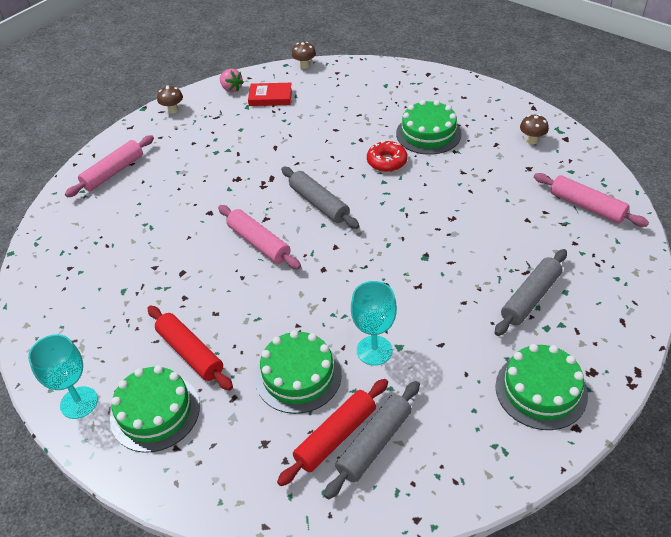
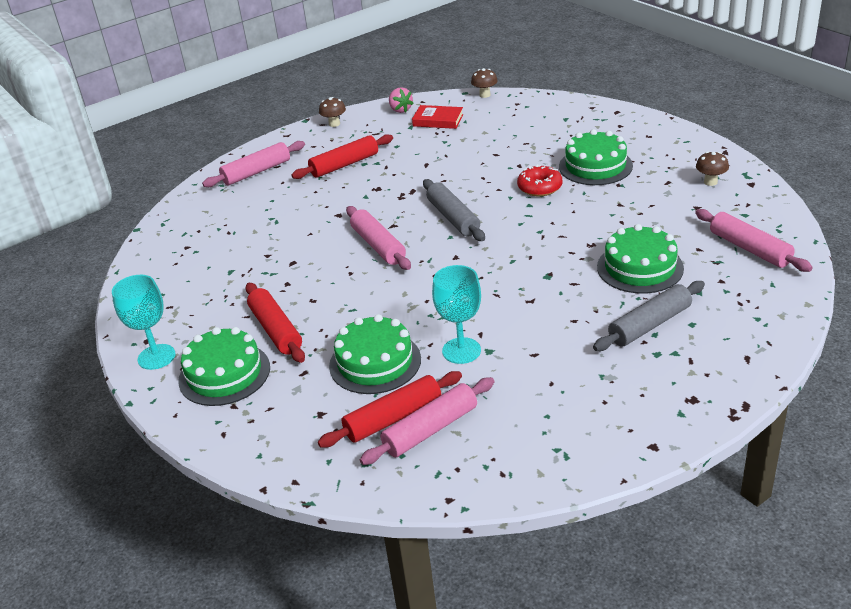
camera: 15 degrees right, 10 degrees down
grey rolling pin [324,381,420,500] -> pink rolling pin [360,377,495,465]
green cake [495,344,588,430] -> green cake moved to [597,224,684,294]
none -> red rolling pin [291,134,393,179]

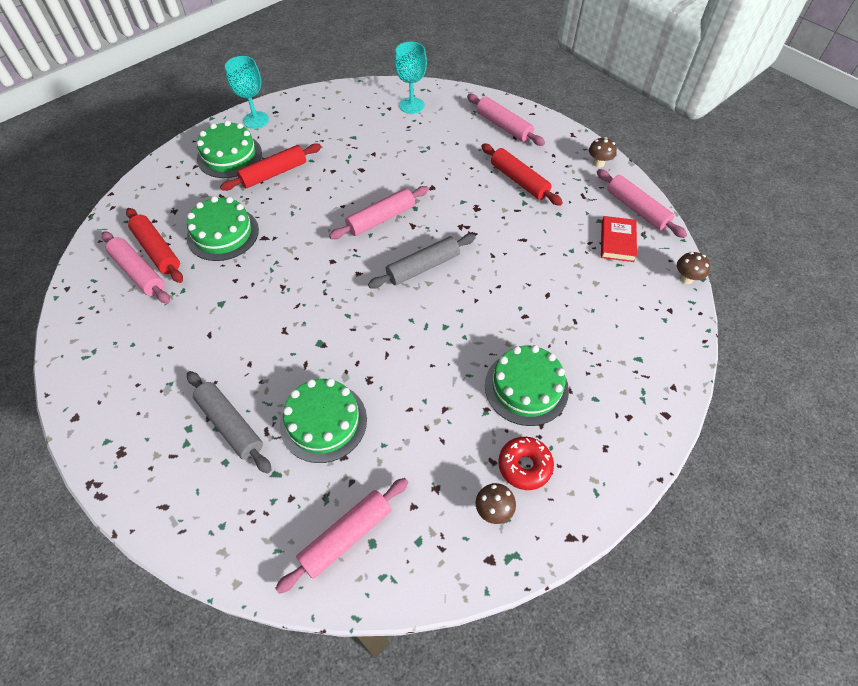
camera: 80 degrees right, 20 degrees up
pink strawberry [389,87,414,113] -> pink rolling pin [597,169,687,238]
turquoise goblet [432,265,481,364] -> turquoise goblet moved to [395,42,427,114]
red donut [517,164,562,197] -> red donut moved to [498,437,554,490]

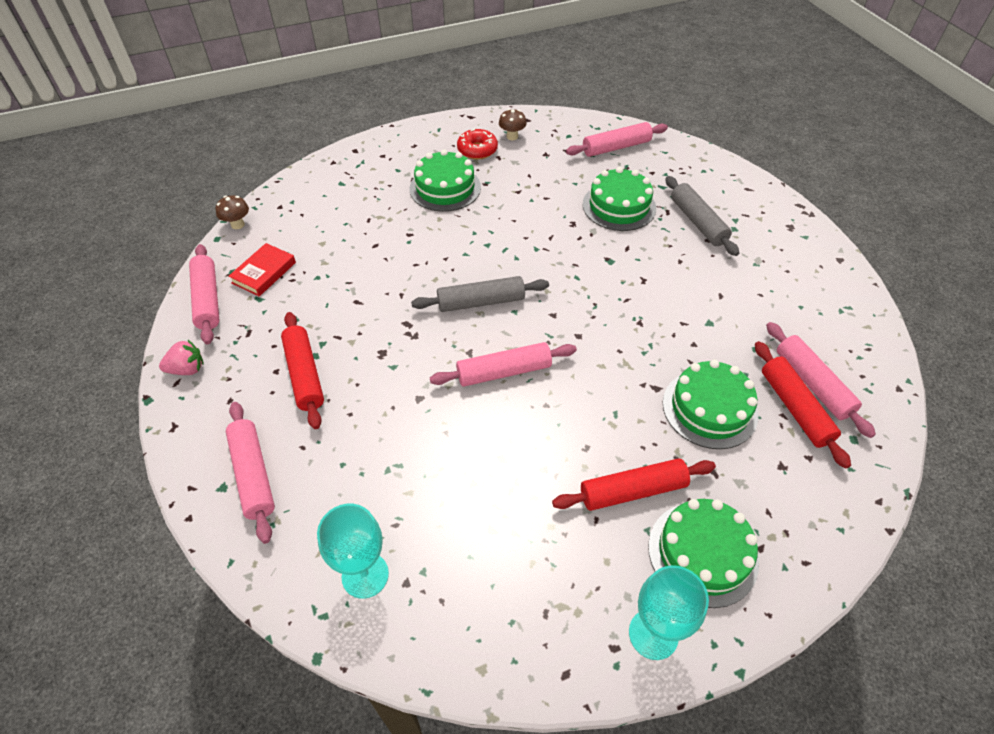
camera: 160 degrees left, 5 degrees down
brown mushroom [589,137,617,168] -> pink strawberry [159,340,204,375]

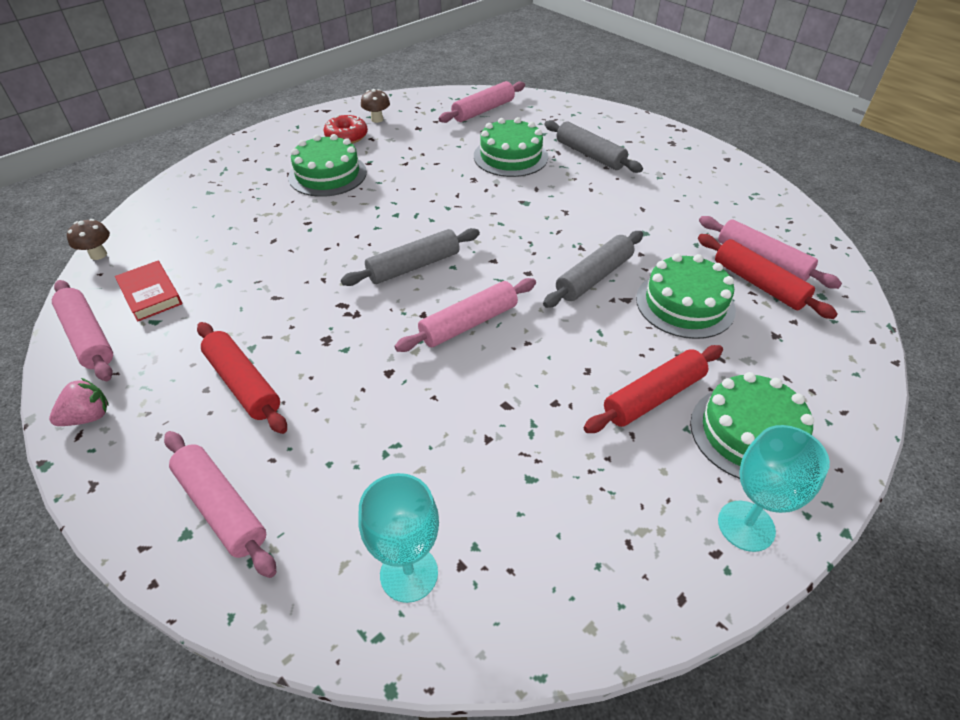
camera: 20 degrees left, 5 degrees down
red book [228,243,296,296] -> red book turned 45 degrees counterclockwise [115,261,182,322]
none -> grey rolling pin [543,231,643,308]

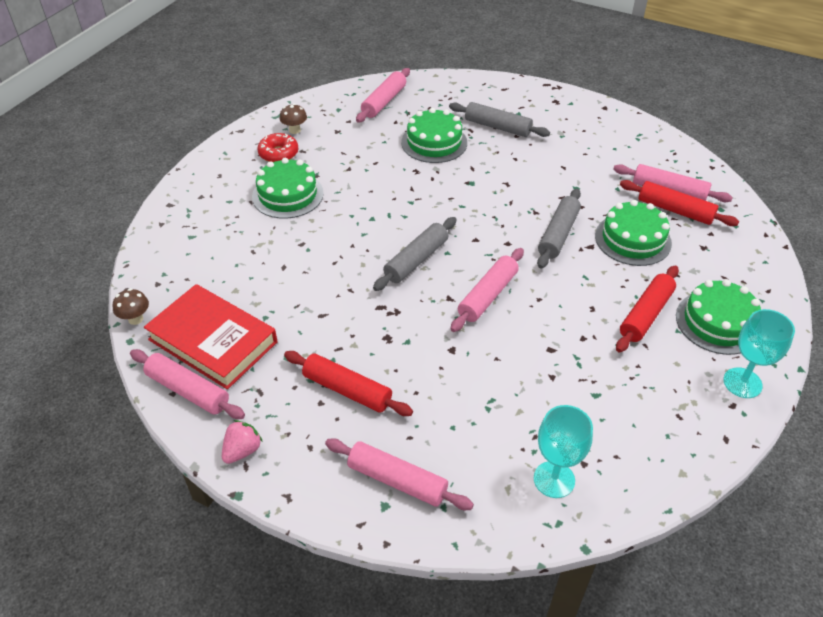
camera: 20 degrees left, 0 degrees up
red book [115,261,182,322] -> red book [144,284,277,389], size x1.87

